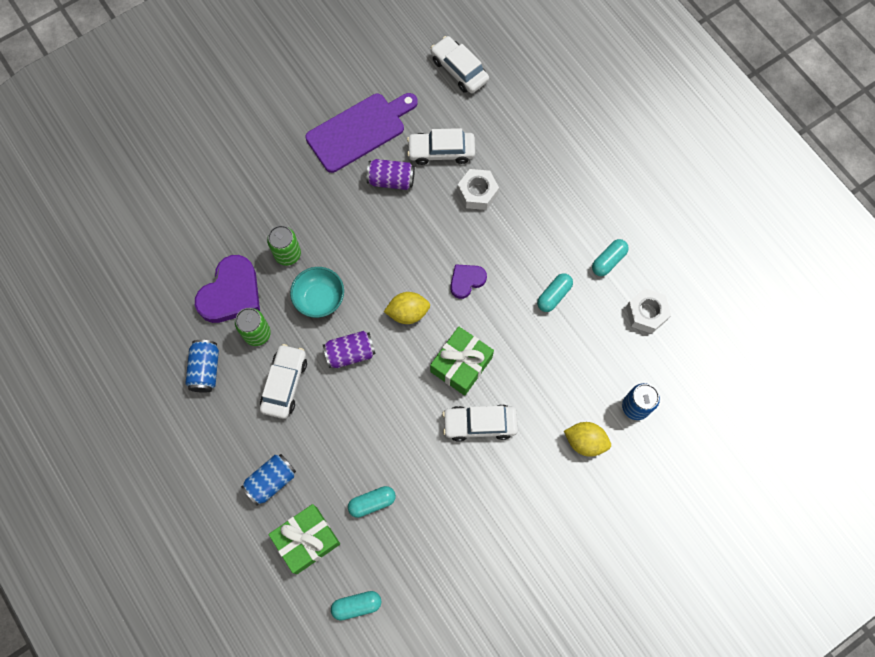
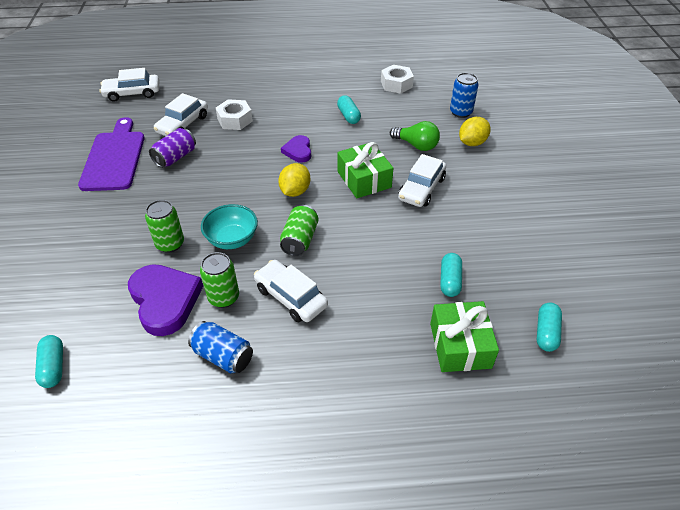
camera: 60 degrees left, 25 degrees down
blue can [241,454,296,506] -> none
purple can [323,331,376,368] -> green can [280,205,319,256]
turquoise capsule [592,239,629,276] -> turquoise capsule moved to [35,335,63,388]
none -> green light bulb [390,121,440,151]

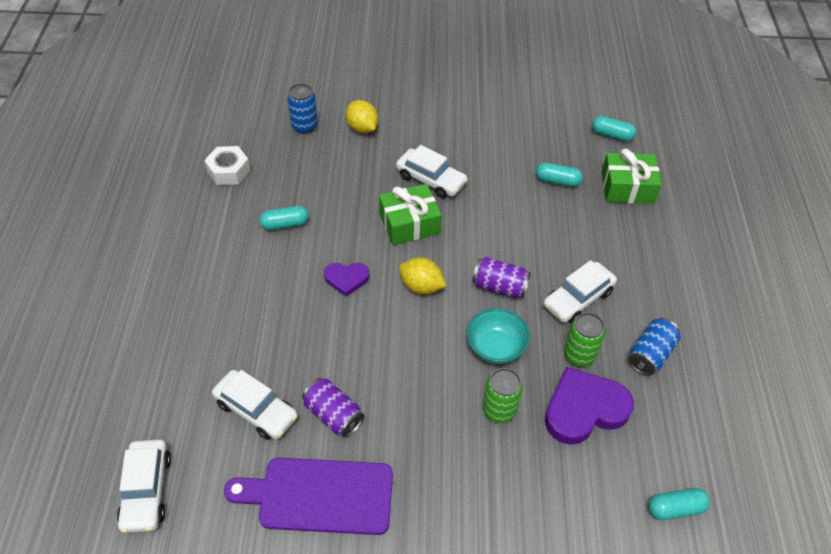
camera: 85 degrees left, 5 degrees up
white nut [216,99,253,130] -> none
green can [280,205,319,256] -> purple can [472,257,531,298]
green light bulb [390,121,440,151] -> none

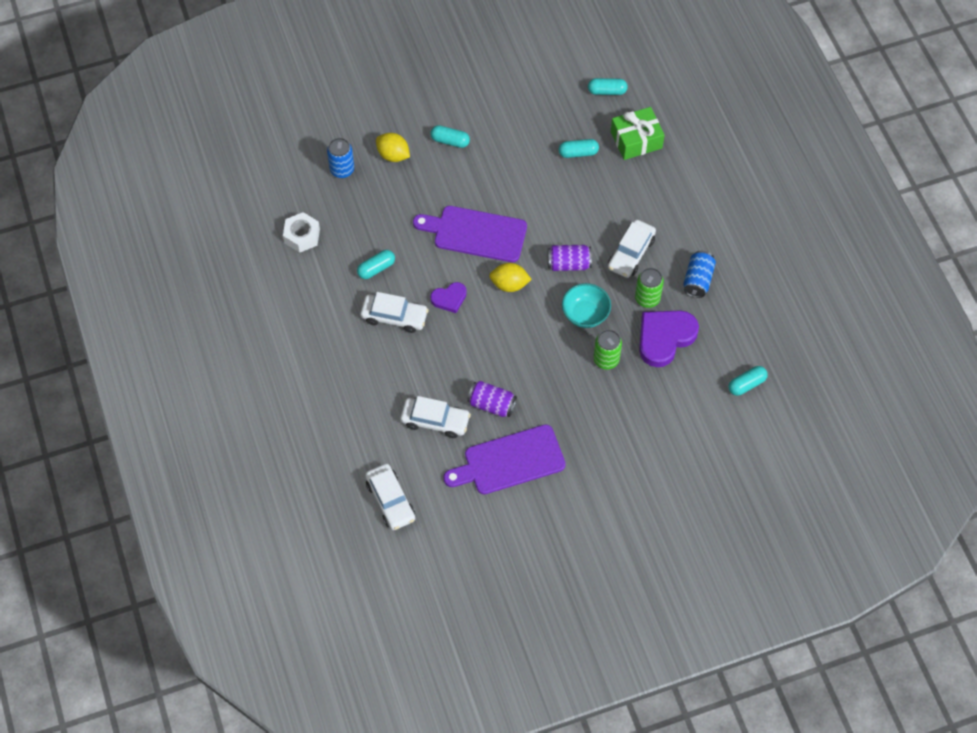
camera: 20 degrees left, 10 degrees up
green gift [379,184,442,245] -> purple cutting board [413,206,527,262]
white car [396,145,468,198] -> white car moved to [361,292,429,333]
none -> turquoise capsule [430,125,470,148]

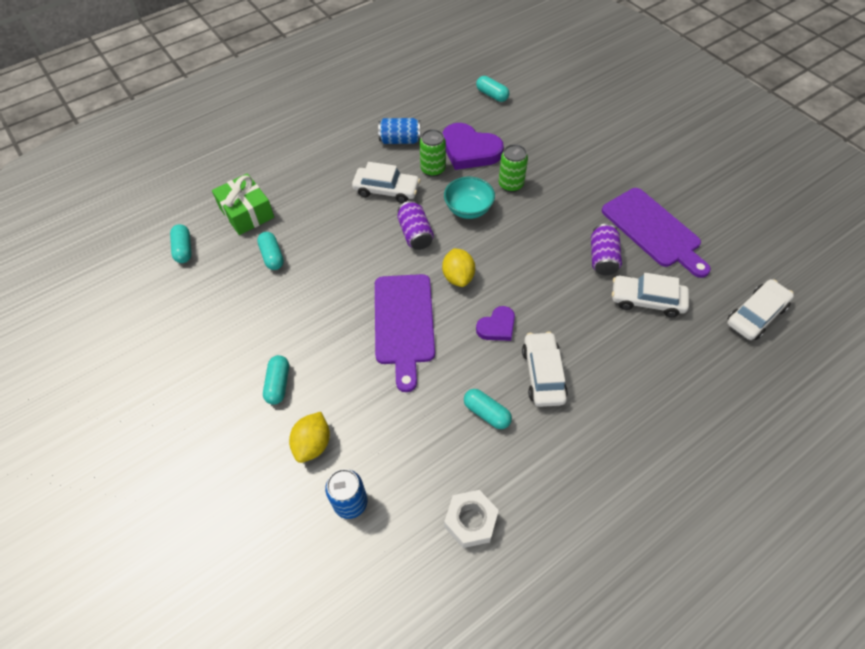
camera: 105 degrees left, 5 degrees down
white car [400,396,471,438] -> white car turned 75 degrees counterclockwise [612,273,689,317]
purple heart [430,282,467,313] -> purple heart turned 90 degrees clockwise [476,306,515,341]

